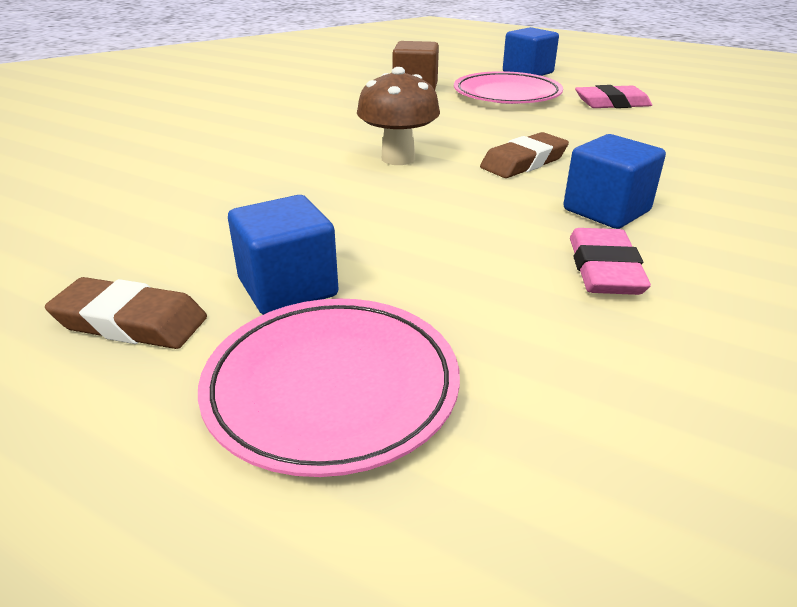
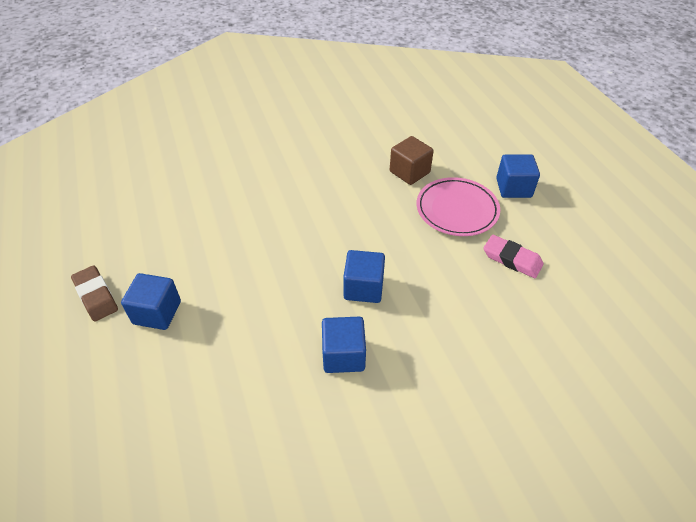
camera: 40 degrees right, 15 degrees up
pink plate [198,299,460,477] -> none
brown mushroom [357,67,440,165] -> none
brown eraser [480,132,569,178] -> blue cube [343,250,385,303]
pink eraser [570,228,651,295] -> none

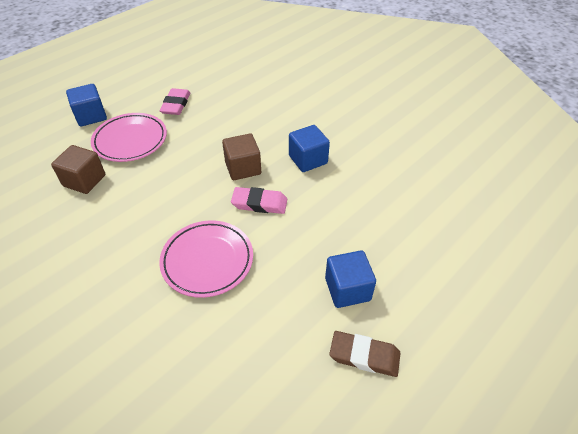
camera: 115 degrees left, 0 degrees up
brown eraser [71,265,118,322] -> brown eraser turned 75 degrees clockwise [329,331,400,377]
blue cube [343,250,385,303] -> brown cube [222,134,261,180]
none -> pink plate [159,220,253,298]
none -> pink eraser [231,187,287,214]

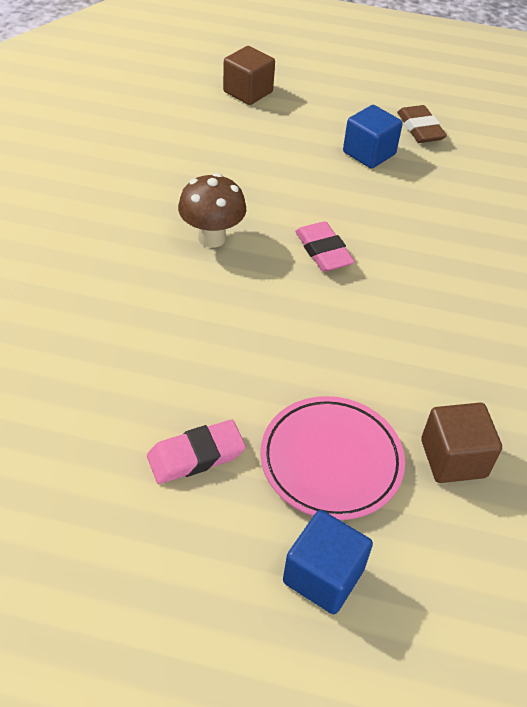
camera: 125 degrees left, 0 degrees up
pink plate [159,220,253,298] -> none
brown cube [222,134,261,180] -> brown cube moved to [223,46,275,105]
blue cube [289,125,330,172] -> brown mushroom [178,173,246,248]

